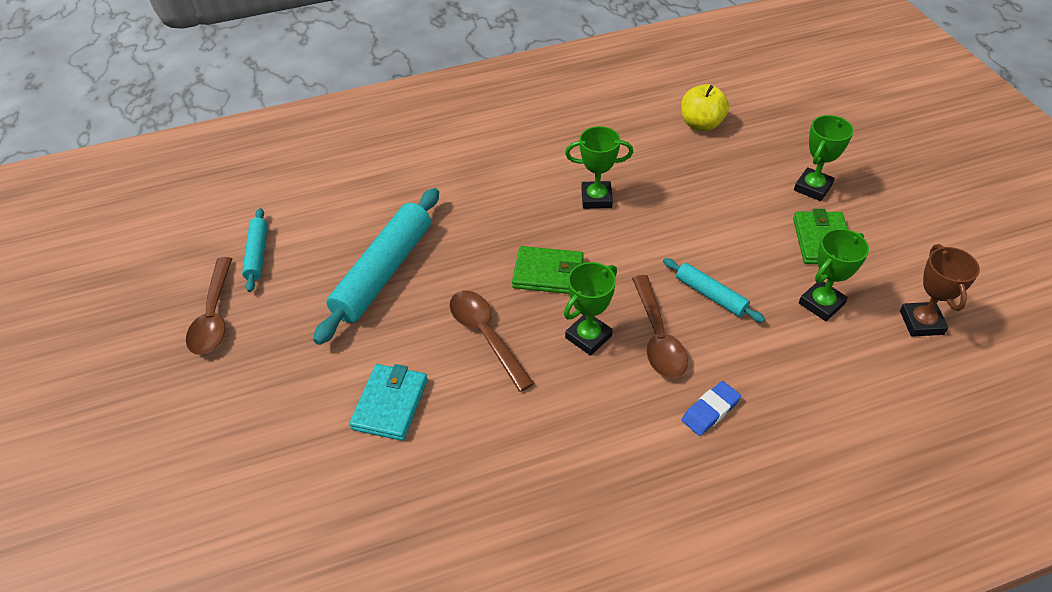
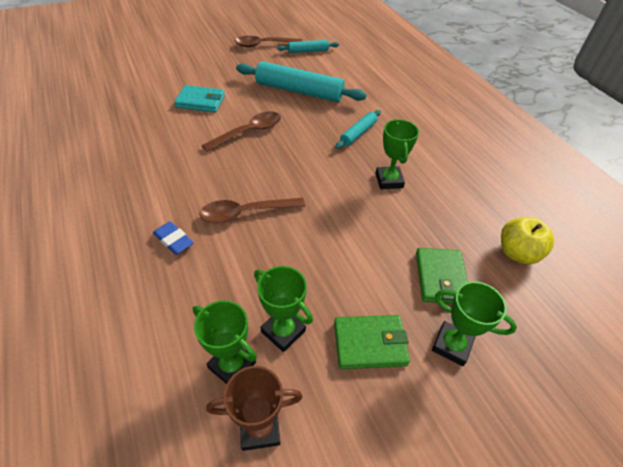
camera: 80 degrees right, 0 degrees up
green wallet [512,246,584,294] -> green wallet moved to [416,248,468,304]
green trophy [564,262,617,356] -> green trophy moved to [193,300,257,384]
turquoise rolling pin [663,258,765,323] -> turquoise rolling pin moved to [335,110,381,149]

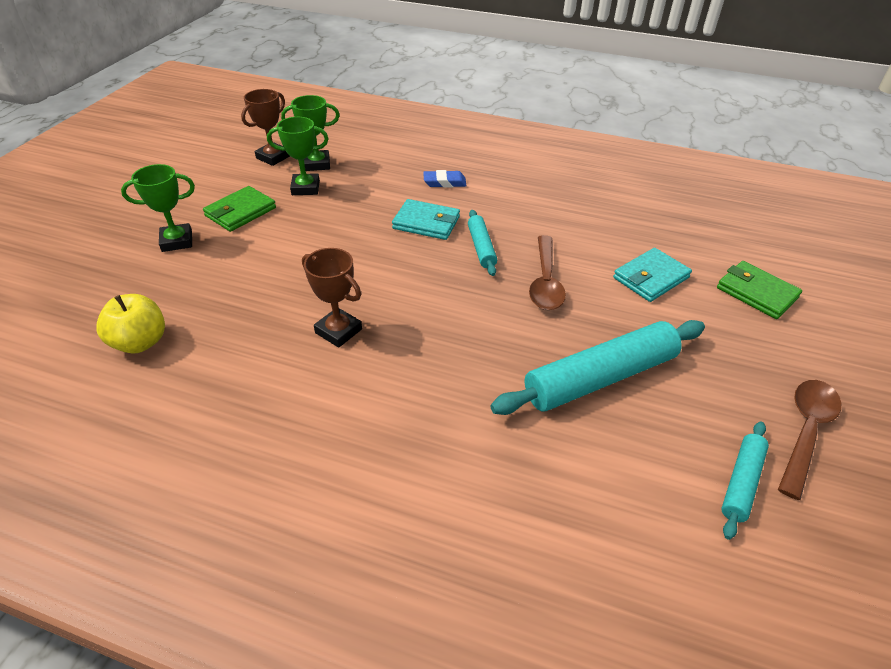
camera: 135 degrees right, 5 degrees down
brown spoon [199,198,305,223] -> turquoise wallet [392,199,460,240]
turquoise rolling pin [335,110,381,149] -> turquoise rolling pin moved to [468,210,497,276]
green trophy [376,119,419,189] -> brown trophy [302,248,362,348]
green wallet [416,248,468,304] -> green wallet moved to [717,261,802,319]

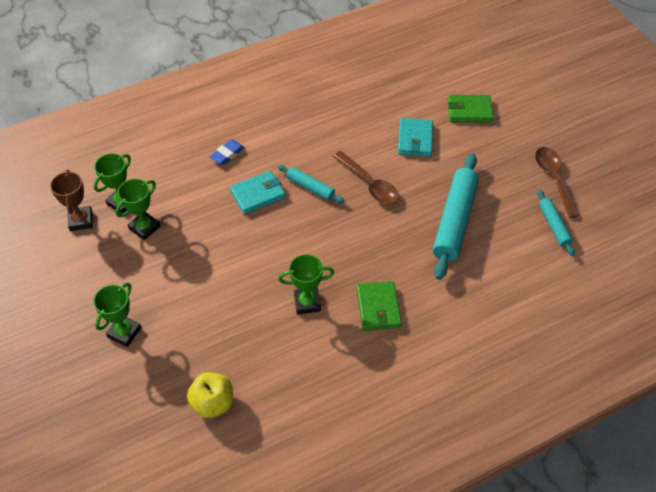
camera: 45 degrees left, 10 degrees up
green wallet [203,186,276,232] -> green wallet moved to [357,281,402,331]
brown trophy [302,248,362,348] -> green trophy [278,254,334,314]

